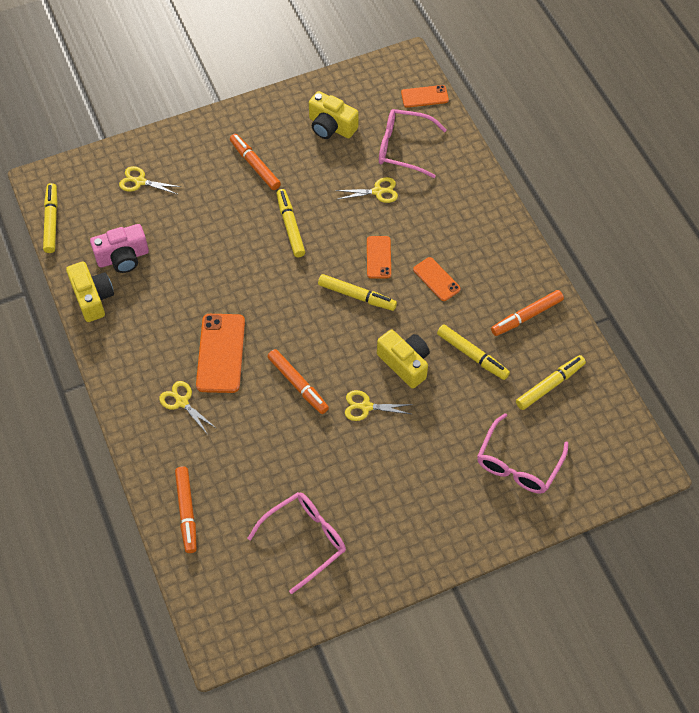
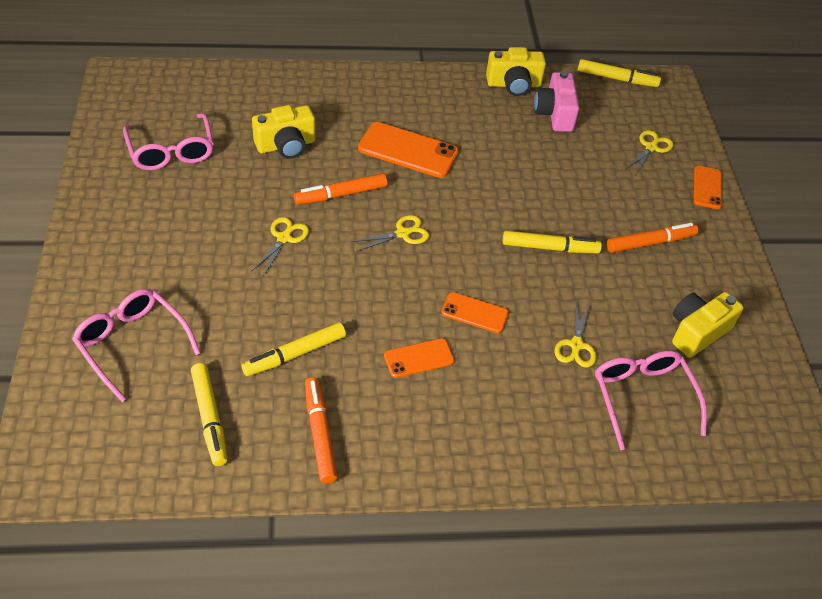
camera: 105 degrees right, 10 degrees down
yellow scissors [159,381,216,435] -> yellow scissors moved to [351,215,429,252]
orange marker [175,466,197,553] -> none
yellow marker [318,274,397,311] -> none
yellow camera [377,329,430,389] -> yellow camera moved to [252,105,315,159]
pink glasses [379,109,447,178] -> pink glasses turned 45 degrees counterclockwise [595,351,707,450]
orange phone [401,85,449,108] -> orange phone moved to [694,166,722,209]

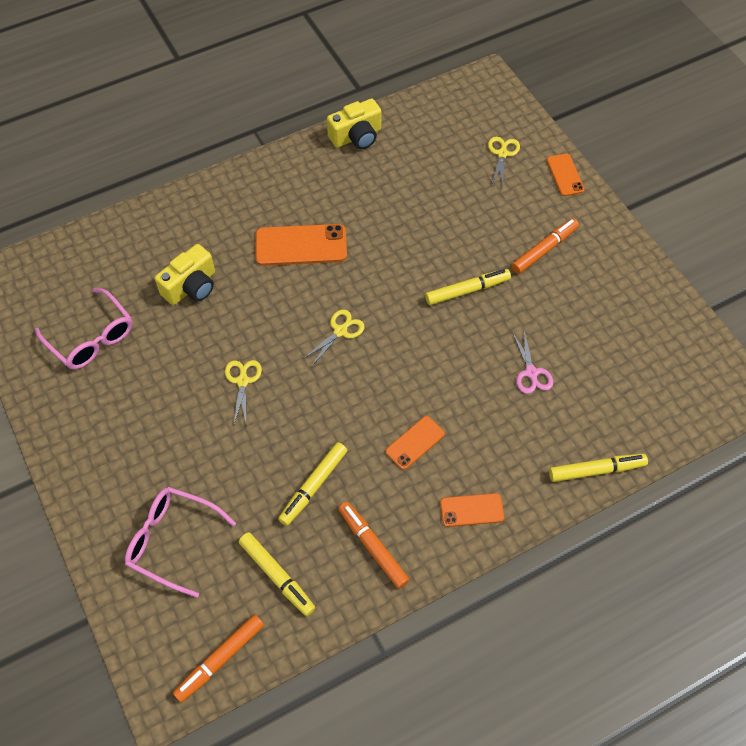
camera: 20 degrees left, 10 degrees up
orange marker [294,173,388,205] -> orange marker moved to [173,614,264,703]
orange phone [441,292,509,333] -> orange phone moved to [440,493,504,527]
pink camera [534,71,579,132] -> none
yellow scissors [554,300,597,368] -> pink scissors [512,331,553,394]
yellow marker [578,59,661,87] -> yellow marker moved to [549,454,648,482]
pink glasses [595,351,707,450] -> none
yellow camera [672,292,744,358] -> none

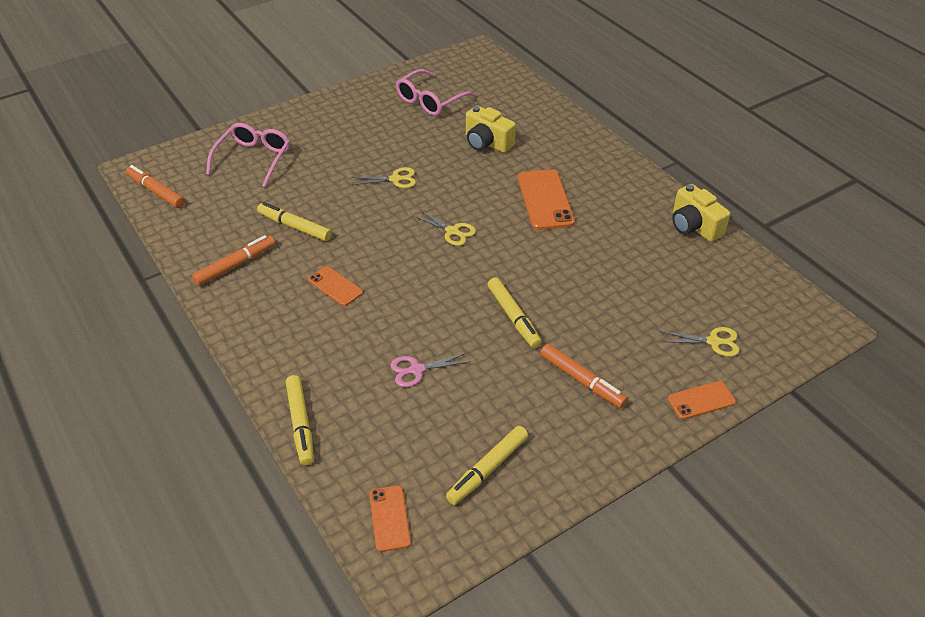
camera: 85 degrees right, 15 degrees down
yellow marker [239,532,315,616] -> yellow marker moved to [446,426,528,505]
orange phone [440,493,504,527] -> orange phone moved to [369,485,411,552]

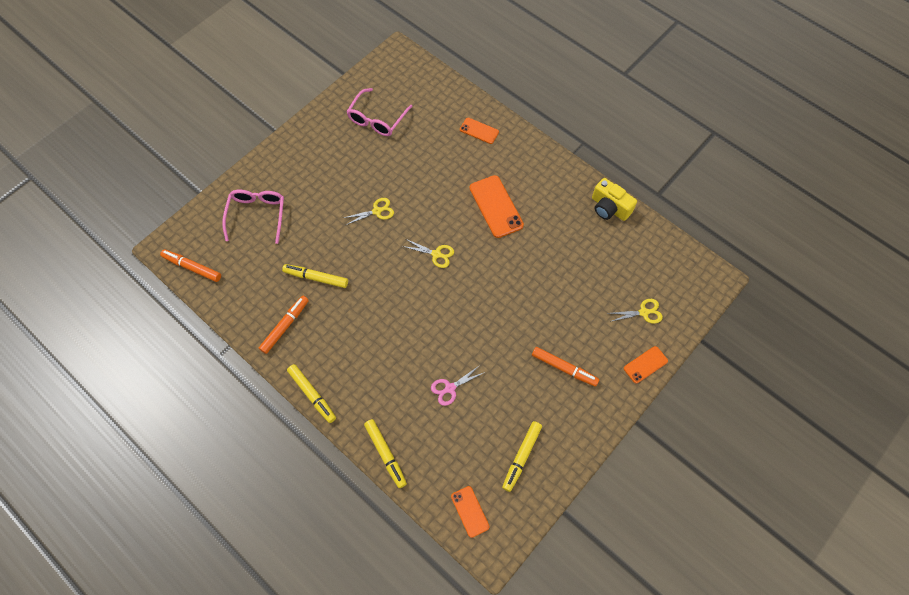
camera: 15 degrees left, 20 degrees up
orange phone [308,266,363,306] -> orange phone moved to [460,118,499,144]
yellow camera [466,106,516,153] -> none
yellow marker [487,277,542,348] -> yellow marker moved to [287,364,336,423]

